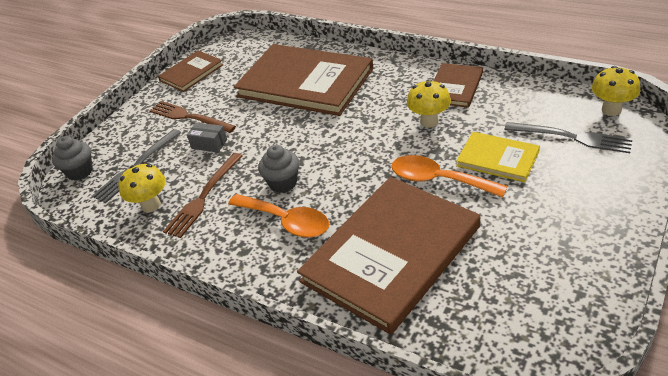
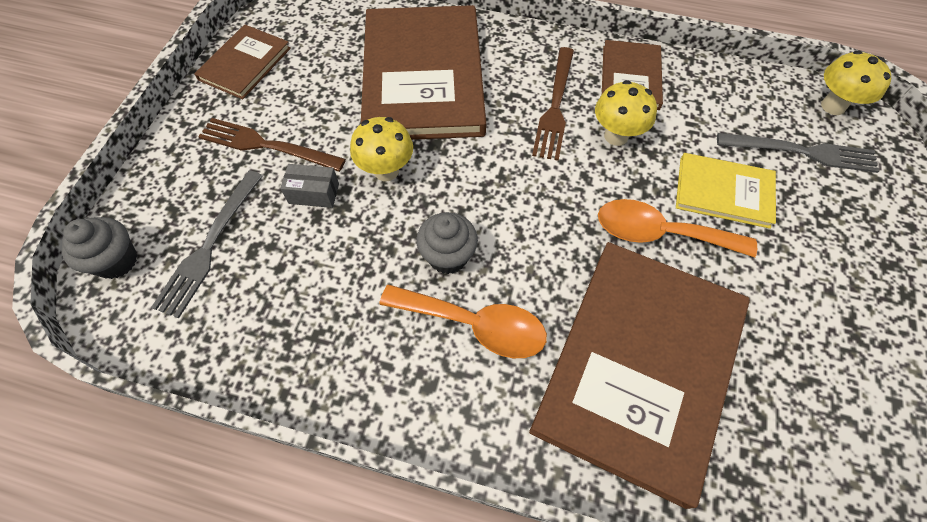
camera: 20 degrees left, 20 degrees up
yellow mushroom [118,164,166,212] -> yellow mushroom moved to [350,117,413,181]
brown fork [163,153,242,238] -> brown fork moved to [532,47,574,161]
brown book [234,44,373,116] -> brown book turned 75 degrees clockwise [361,5,486,140]

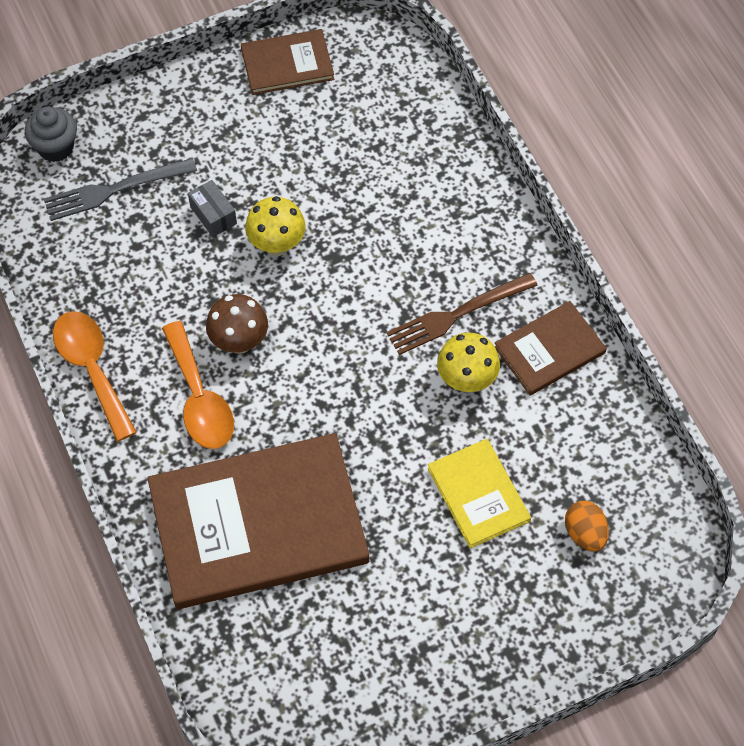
camera: 50 degrees right, 0 degrees up
brown fork [198,118,346,172] -> none
brown book [361,5,486,140] -> none
grey cupcake [416,212,478,274] -> brown mushroom [206,294,268,354]
orange spoon [598,199,757,257] -> orange spoon moved to [53,311,137,441]
grey fork [717,133,879,173] -> orange egg [565,501,609,552]
yellow mushroom [821,50,891,115] -> none

